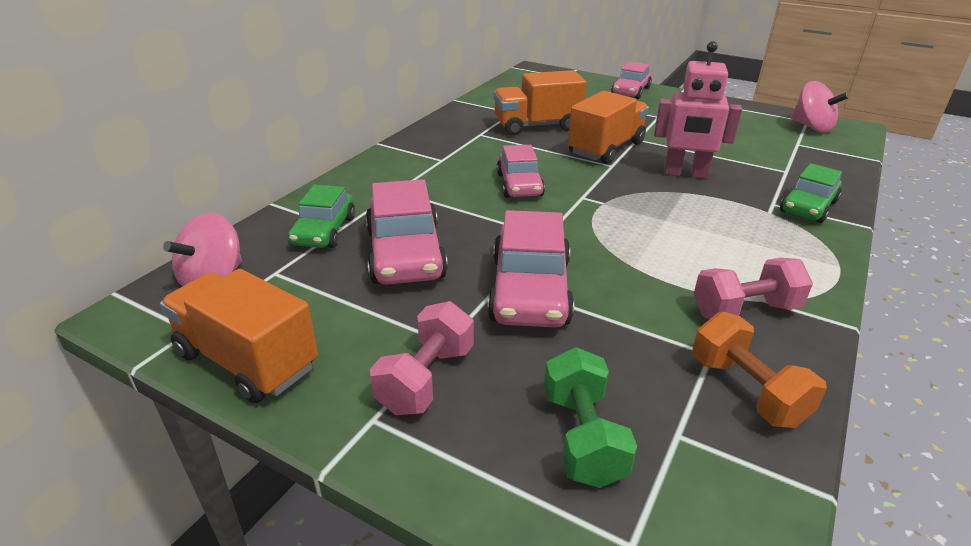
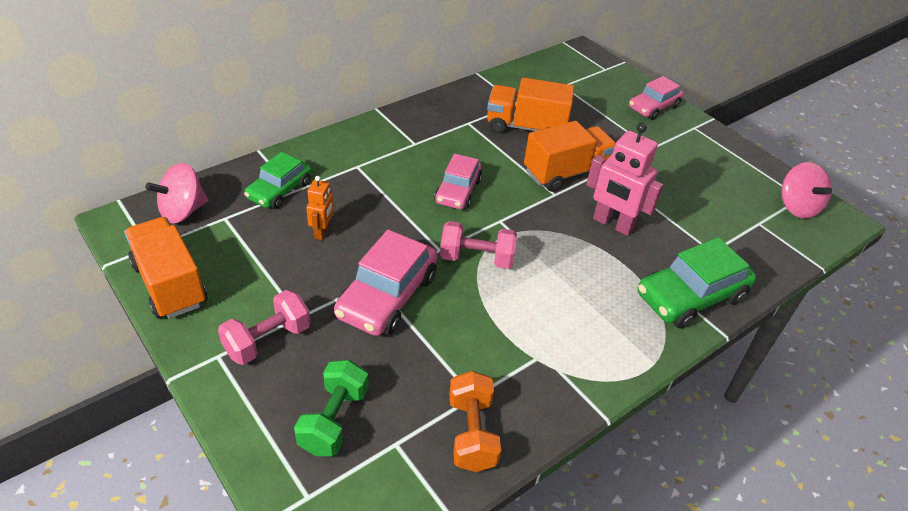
camera: 20 degrees right, 10 degrees up
pink car [365,179,448,285] -> orange robot [306,176,334,240]
pink dumbbell [694,258,813,319] -> pink dumbbell moved to [440,221,517,269]
green car [780,163,842,223] -> green car [638,237,756,328], size x1.52

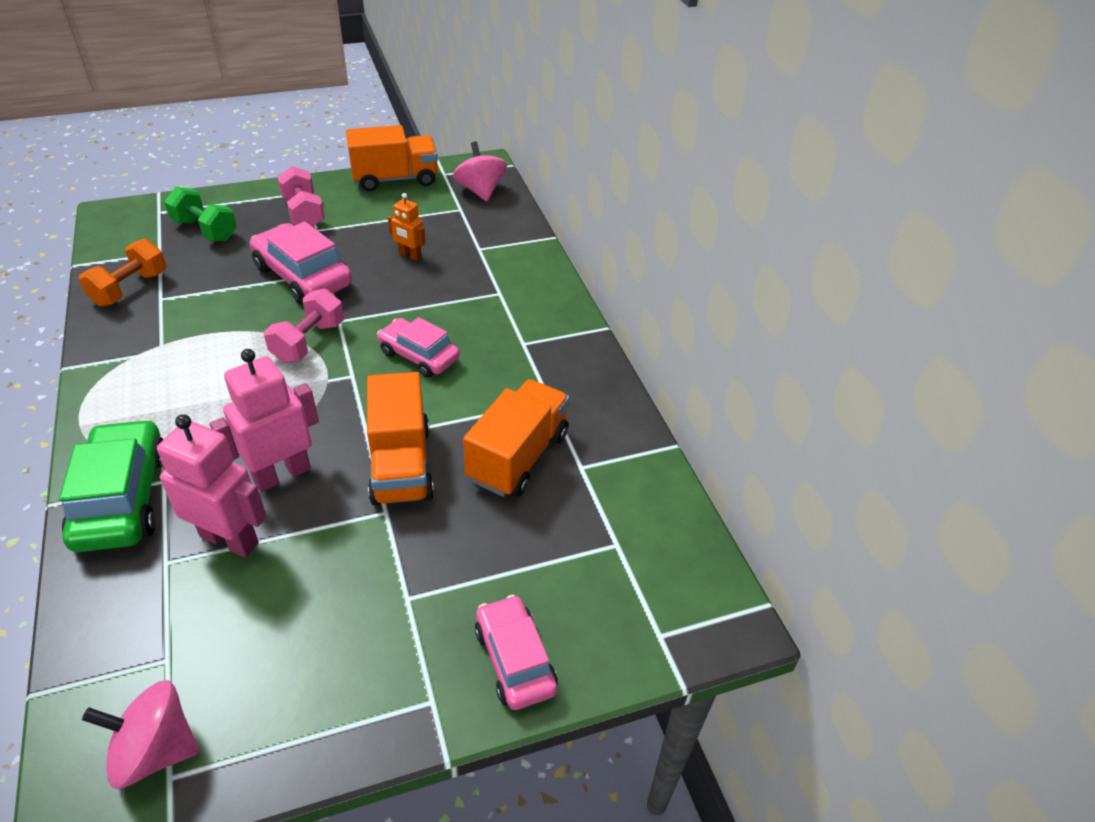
camera: 110 degrees right, 0 degrees up
green car [244,152,311,209] -> none
orange dumbbell [449,371,501,472] -> orange dumbbell turned 75 degrees counterclockwise [79,238,166,307]
none -> pink robot [157,414,267,558]

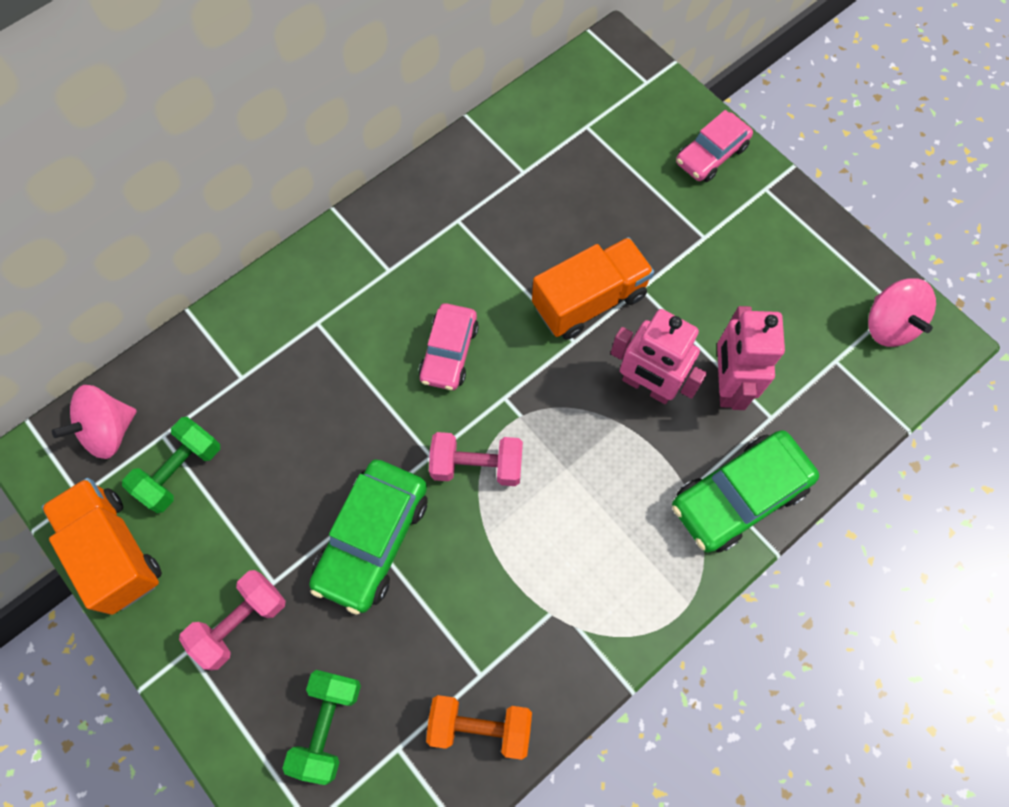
camera: 110 degrees left, 25 degrees up
pink car [250,222,352,305] -> green car [309,459,428,615]
orange robot [388,193,425,261] -> none
orange truck [463,379,570,497] -> none
none -> green dumbbell [122,417,220,513]

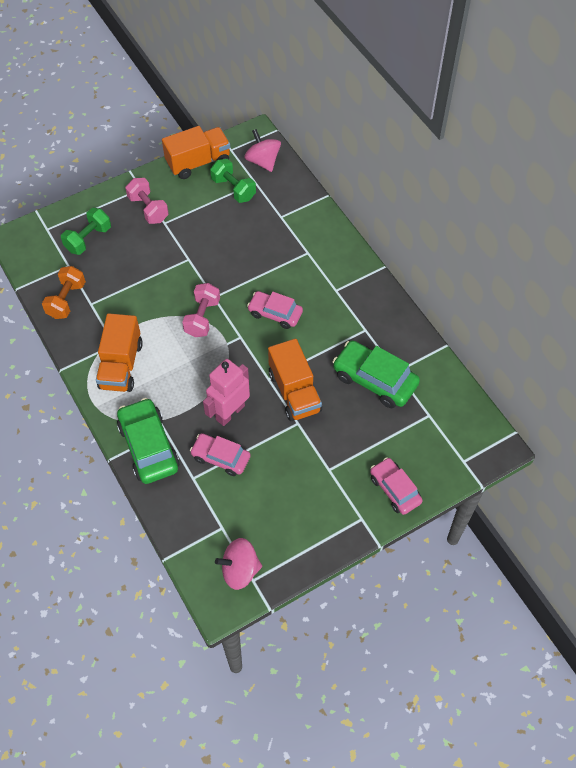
camera: 100 degrees right, 10 degrees down
green dumbbell [282,670,361,785] -> green dumbbell turned 75 degrees counterclockwise [61,208,111,255]
green car [309,459,428,615] -> green car moved to [333,341,420,408]
pink robot [717,306,785,410] -> pink car [190,433,250,476]
none -> orange truck [96,313,143,392]

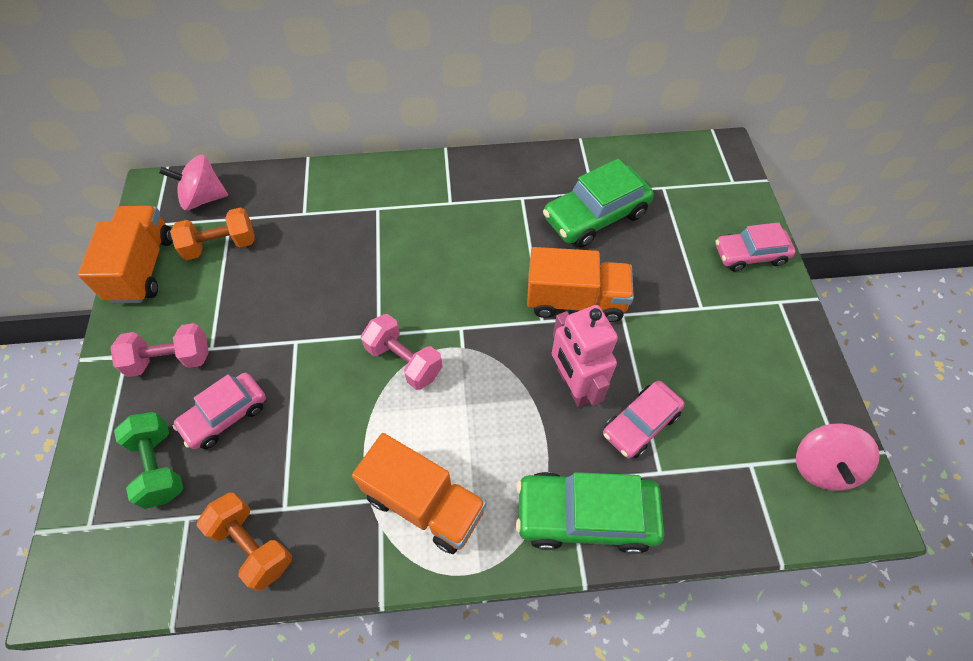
camera: 65 degrees left, 0 degrees up
green dumbbell [210,159,256,203] -> orange dumbbell [170,207,255,261]
pink car [247,291,303,329] -> pink car moved to [173,373,266,449]

